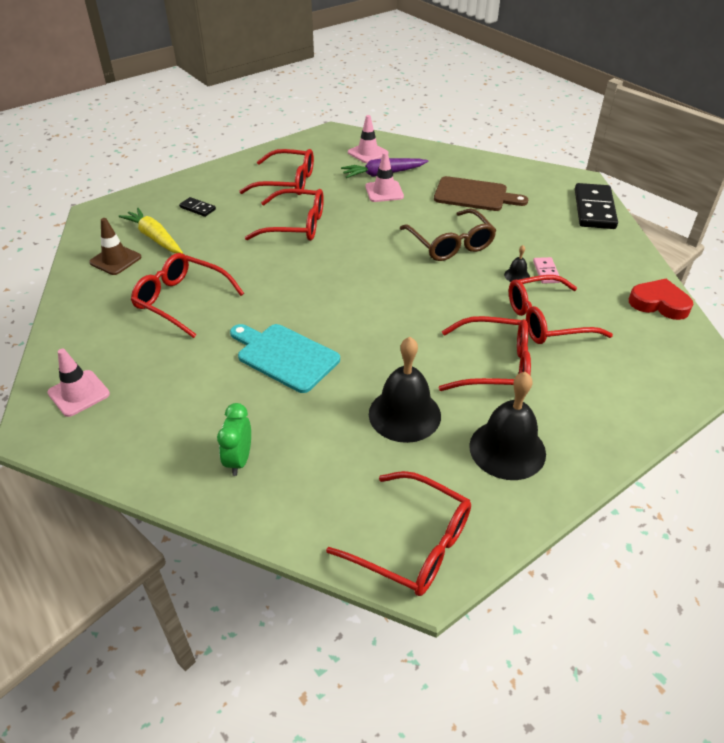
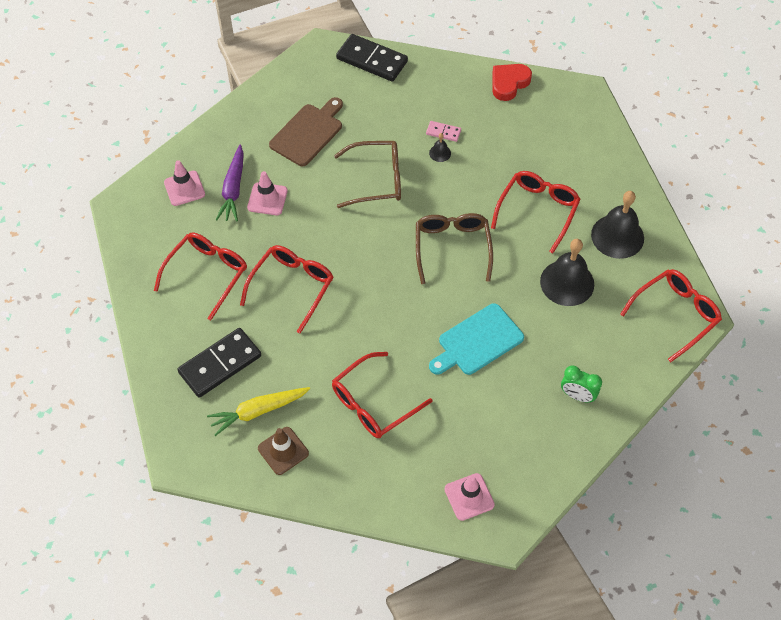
camera: 70 degrees left, 15 degrees up
black domino [179,197,216,217] -> black domino [177,328,261,398], size x2.09
red glasses [509,275,613,344] -> none
none -> brown glasses [416,213,493,284]

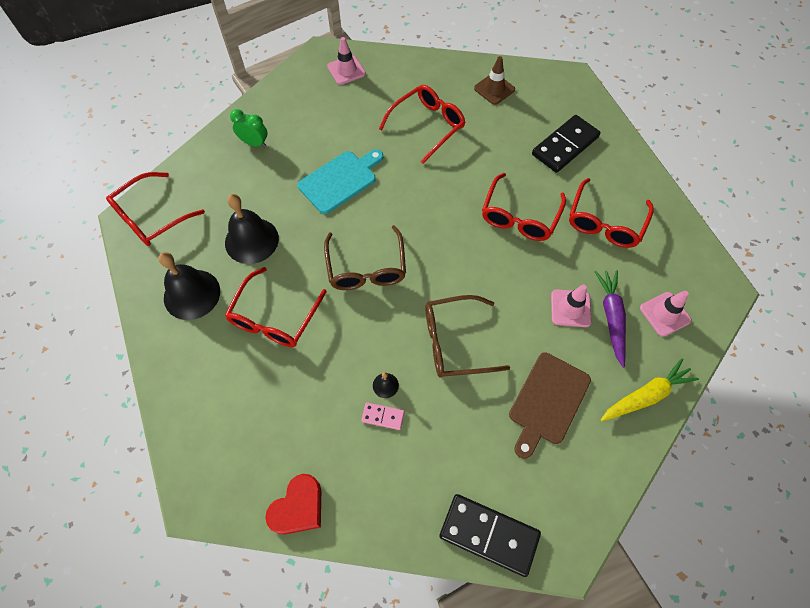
camera: 175 degrees right, 5 degrees up
yellow carrot [207,387,310,436] -> yellow carrot moved to [601,358,699,421]

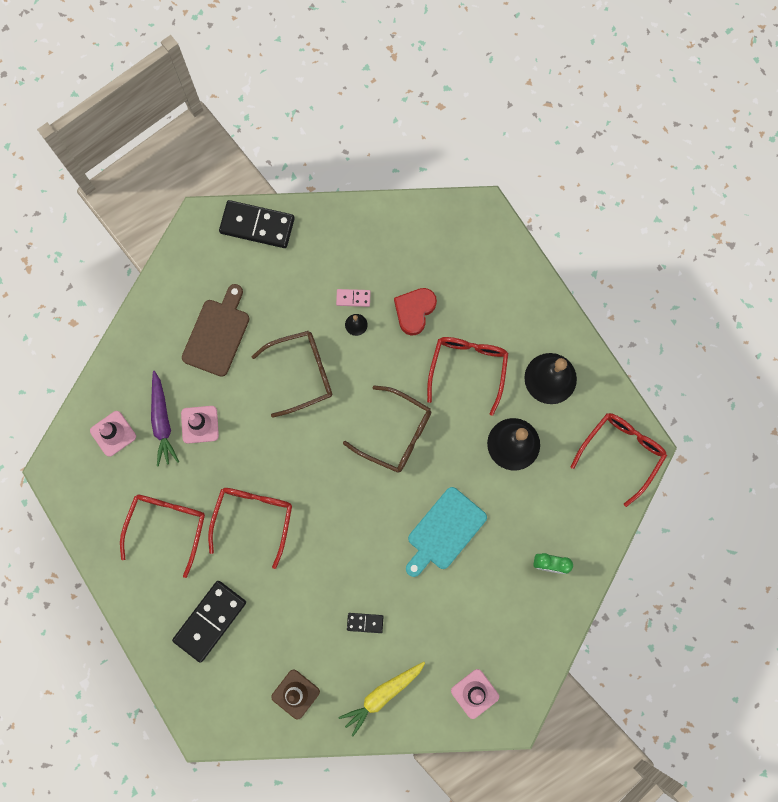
camera: 170 degrees right, 15 degrees up
red heart [265,474,321,534] -> red heart moved to [394,288,437,336]
brown glasses [324,225,406,290] -> brown glasses turned 135 degrees clockwise [343,385,431,473]
red glasses [379,85,466,164] -> black domino [347,613,383,633]
yellow carrot [601,358,699,421] -> yellow carrot moved to [338,662,425,736]

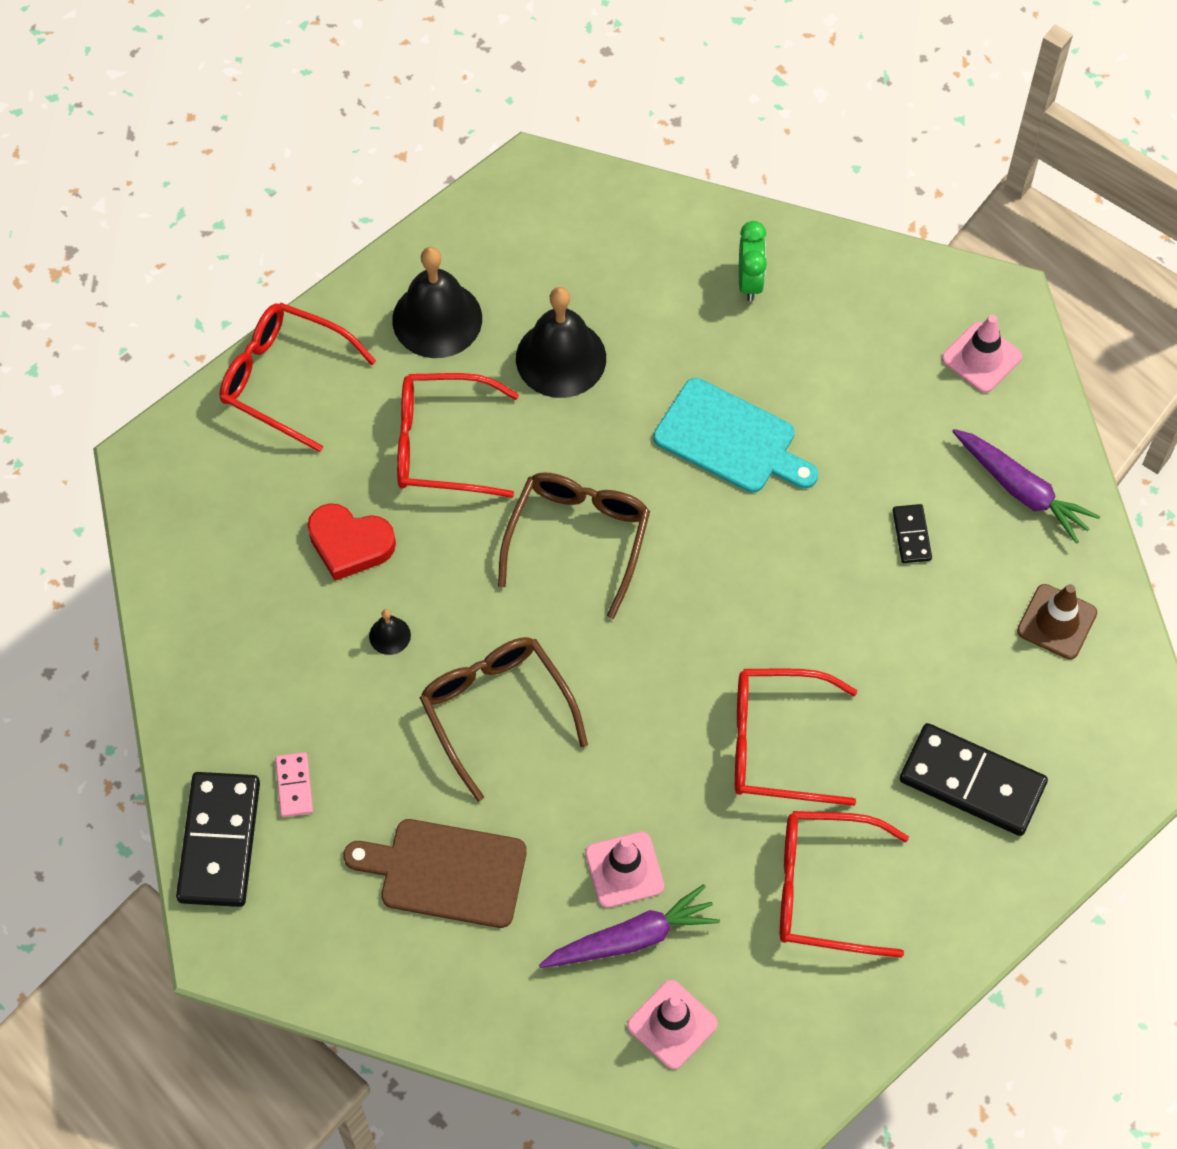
camera: 100 degrees left, 15 degrees down
pink domino [336,289,371,307] -> pink domino moved to [275,752,313,817]
yellow carrot [338,662,425,736] -> purple carrot [952,429,1100,544]
red glasses [570,413,667,507] -> red glasses moved to [219,303,376,452]

